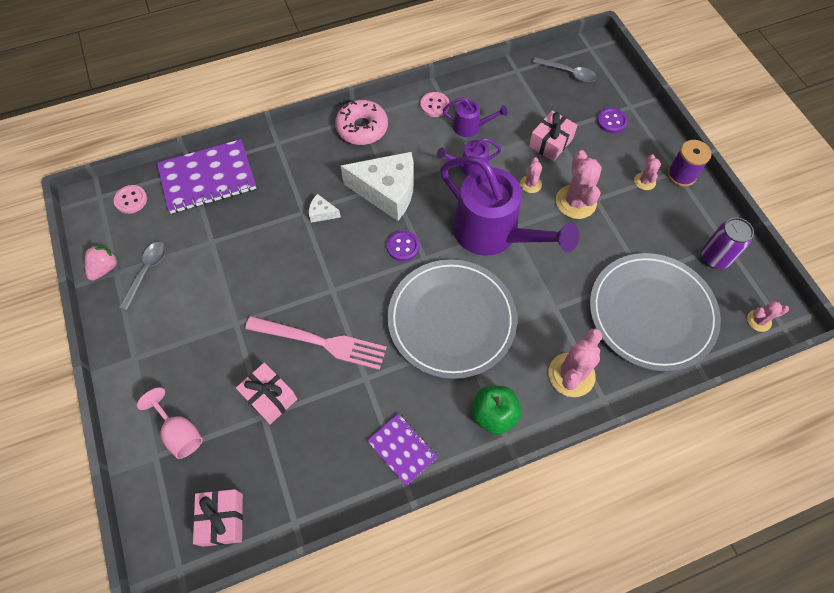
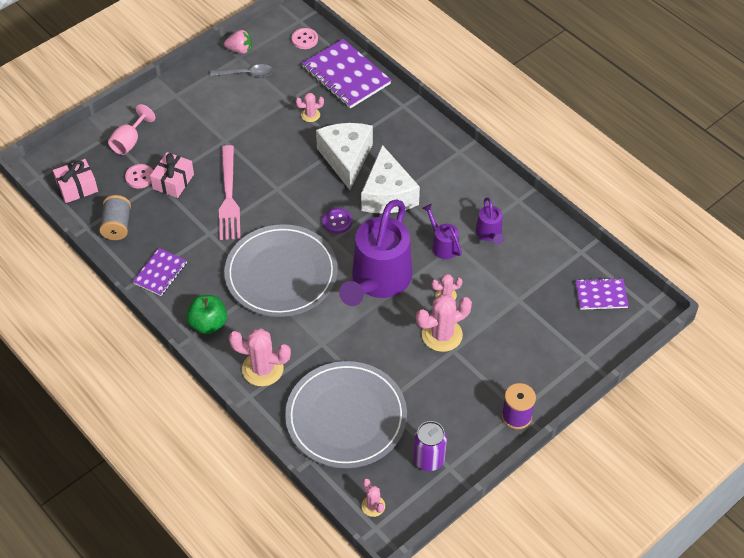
camera: 70 degrees right, 10 degrees down
white cheese [309,194,341,223] -> white cheese [316,123,373,190], size x2.39
pink donut [335,100,388,145] -> none
pink button [420,92,449,117] -> pink button moved to [125,164,153,189]
pink gift [529,110,578,161] -> none
grey spoon [532,57,597,82] -> purple notebook [576,278,629,310]
purple button [597,108,628,133] -> none
pink cactus [634,154,661,190] -> pink cactus moved to [296,93,324,122]
none -> grey spool [99,195,131,240]

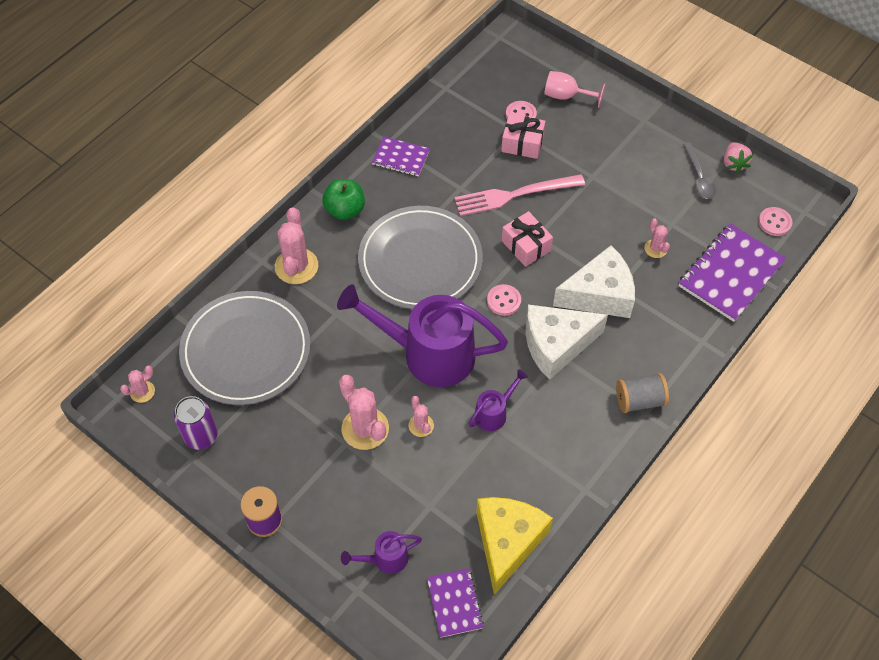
camera: 80 degrees right, 5 degrees up
pink gift [53,159,98,203] -> pink gift moved to [502,211,553,267]
grey spool [99,195,131,240] -> grey spool moved to [616,373,669,413]
purple button [323,208,352,234] -> pink button [487,284,521,316]
purple watering can [476,197,504,244] -> purple watering can moved to [341,531,422,574]
none -> yellow cheese [476,497,553,595]

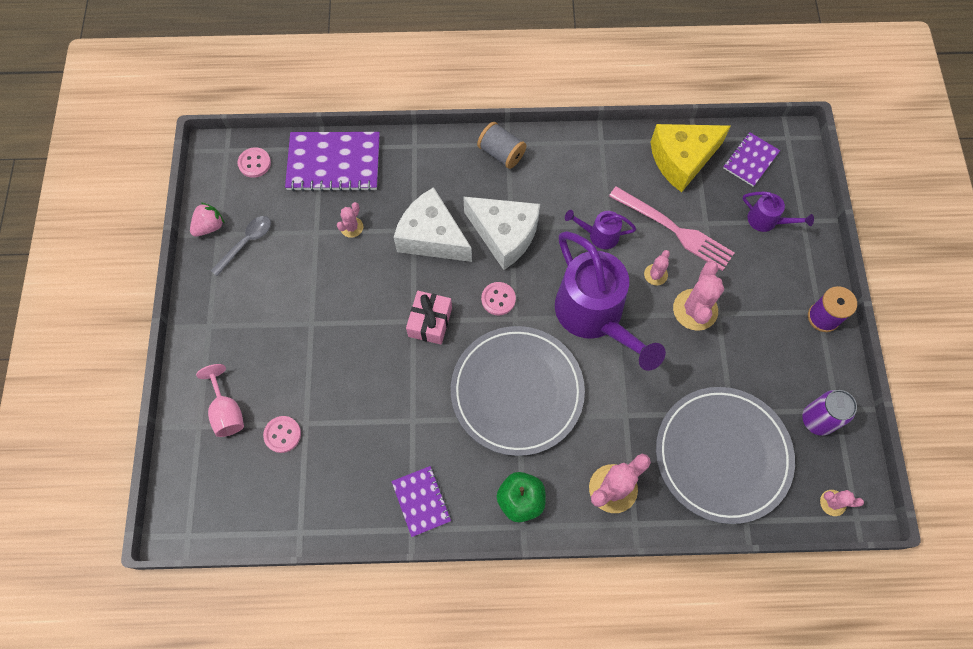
camera: 130 degrees left, 10 degrees up
pink fork [454,174,585,216] -> pink fork moved to [609,186,735,271]
pink gift [501,114,546,159] -> none

